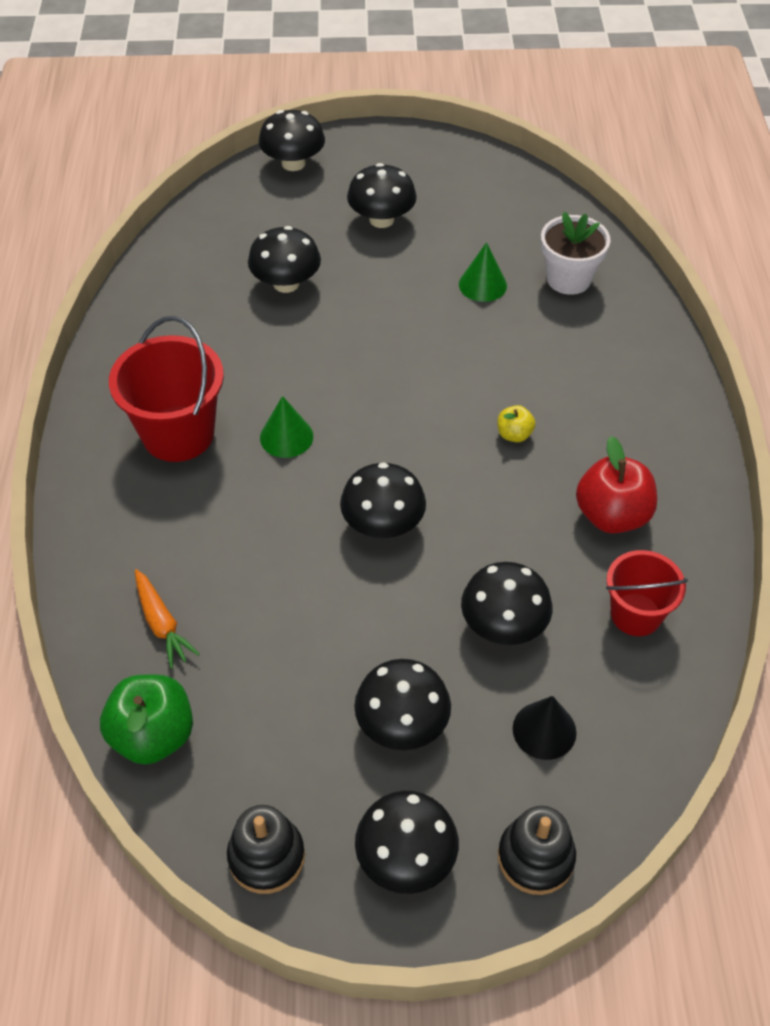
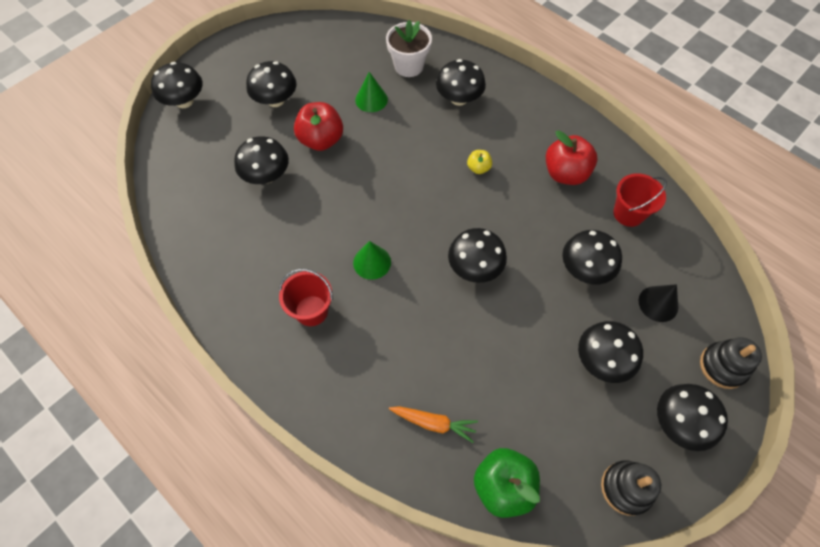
camera: 45 degrees left, 10 degrees up
red bucket [109,316,224,462] -> red bucket [279,269,333,326], size x0.63
none -> red apple [294,102,343,151]
none -> black mushroom [436,59,486,106]

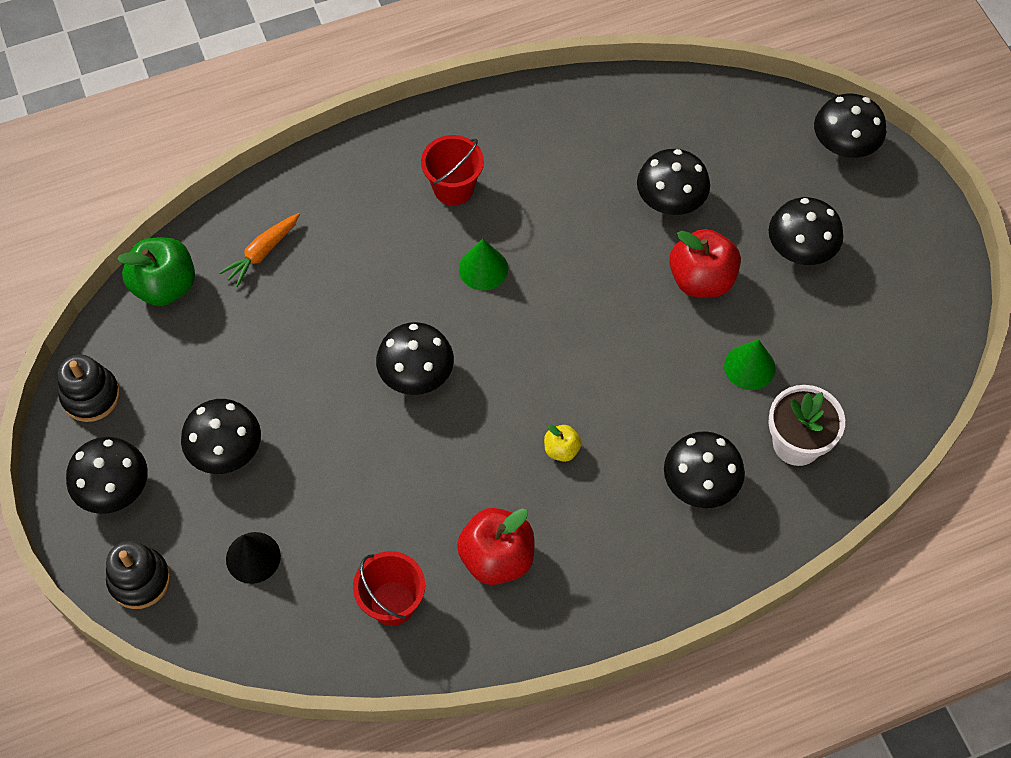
camera: 115 degrees right, 0 degrees up
black mushroom [562,230,622,285] -> none

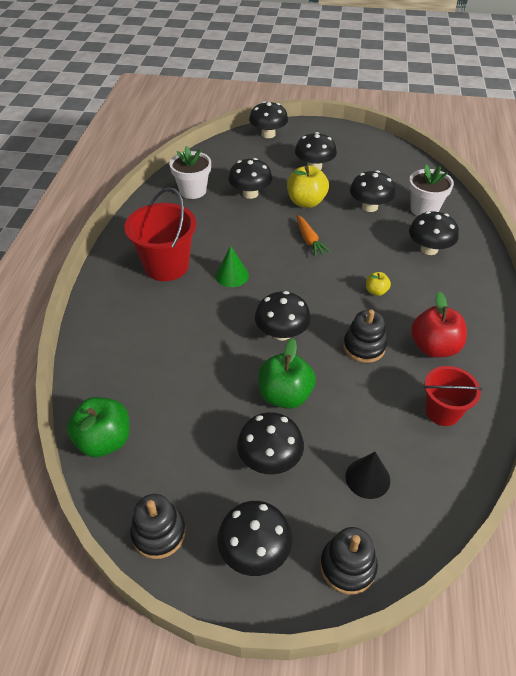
camera: 60 degrees left, 15 degrees down
orange carrot [219,213,300,287] -> orange carrot moved to [297,215,330,256]
red bucket [421,135,484,205] -> red bucket [124,187,196,281], size x1.60
red apple [669,229,741,298] -> yellow apple [287,165,329,208]
green cone [724,339,776,390] -> black mushroom [350,170,395,212]
none -> white flower pot [169,146,211,199]
none -> green apple [258,338,316,409]
none -> black stacking toy [343,309,387,363]

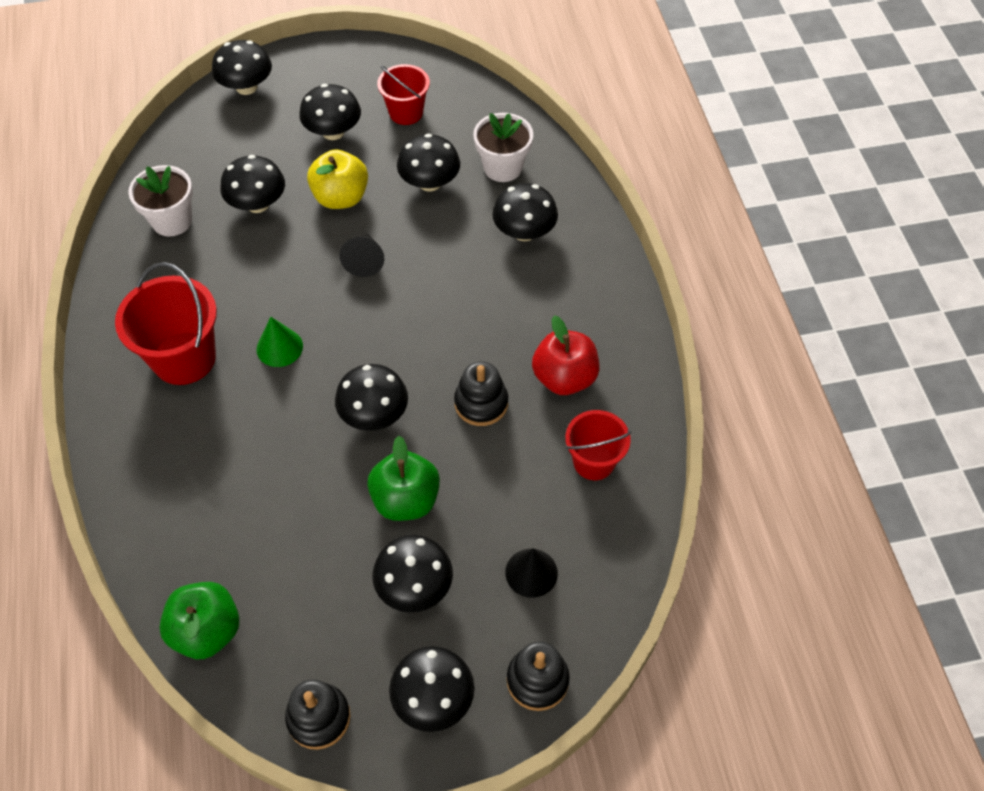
camera: 20 degrees left, 10 degrees up
orange carrot [297,215,330,256] -> black cone [339,234,384,277]
yellow apple [366,272,391,296] -> none
none -> red bucket [377,64,430,125]

